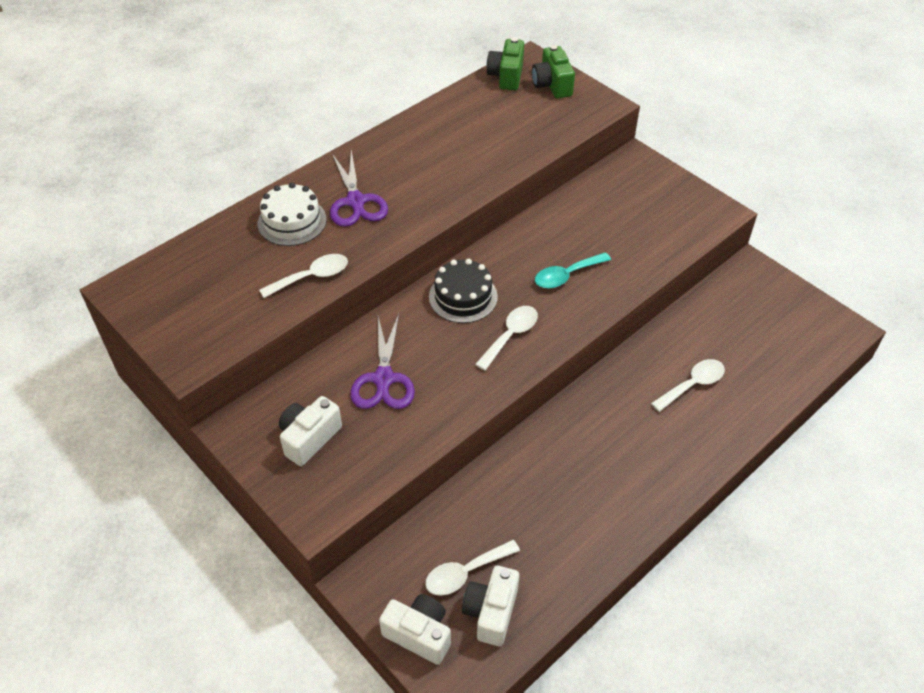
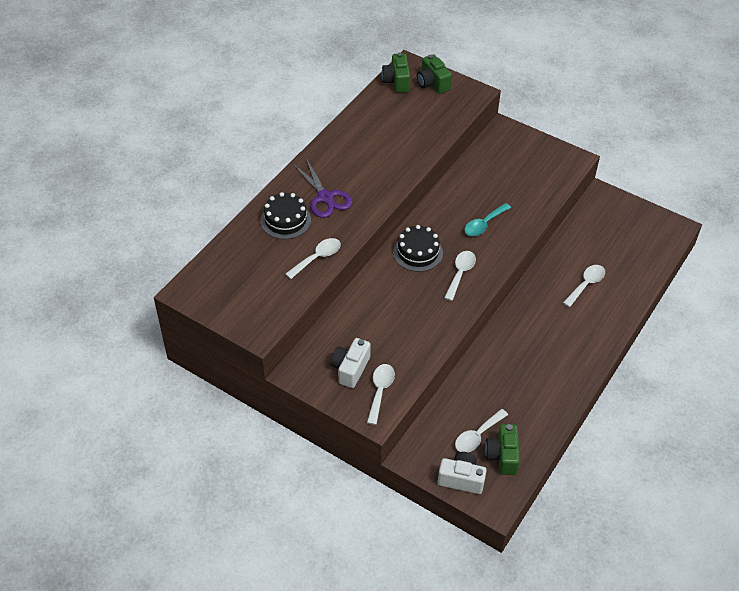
camera: 15 degrees left, 0 degrees up
white cake [258,183,327,246] -> black cake [260,192,311,239]
purple scissors [350,314,415,409] -> none
white camera [462,566,519,646] -> green camera [485,424,520,475]
none -> white spoon [367,364,395,425]

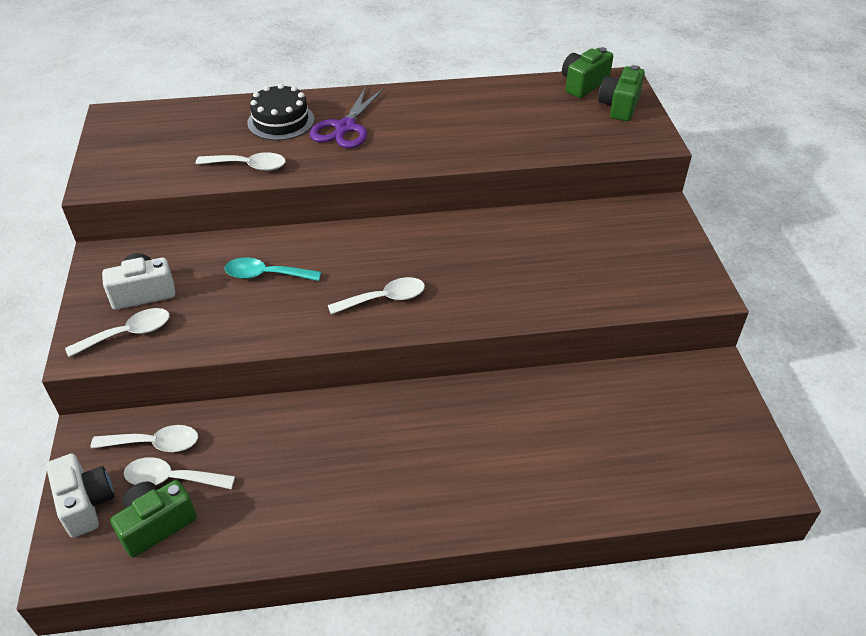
camera: 50 degrees right, 5 degrees down
black cake [393,225,443,272] -> none
turquoise spoon [464,203,511,236] -> turquoise spoon moved to [225,258,321,281]
white spoon [563,265,605,307] -> white spoon moved to [90,425,198,452]

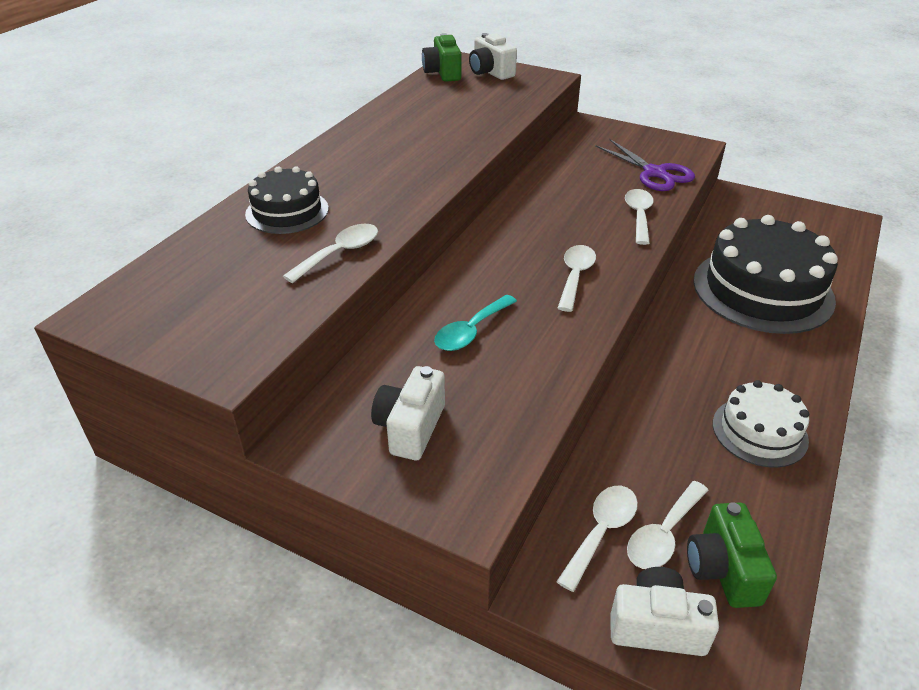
camera: 55 degrees left, 5 degrees down
white spoon [65,308,170,357] -> white spoon moved to [625,189,654,245]
purple scissors [310,87,384,148] -> purple scissors moved to [595,139,695,191]
green camera [598,65,645,121] -> white camera [469,33,517,80]
none -> black cake [693,215,838,334]
none -> white cake [713,380,809,468]

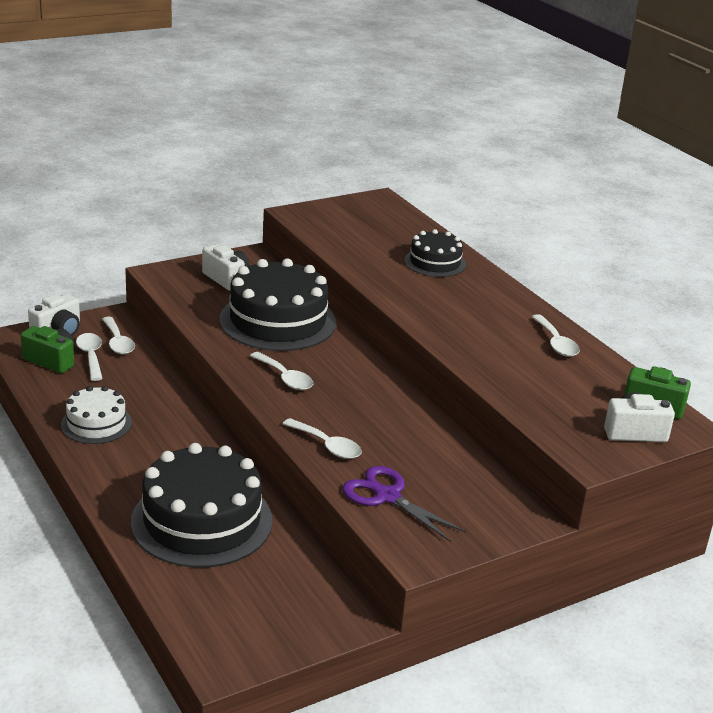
camera: 120 degrees right, 10 degrees down
white spoon [283,224,378,283] -> white spoon moved to [532,314,580,357]
turquoise spoon [434,295,517,351] -> black cake [220,258,336,351]
purple scissors [595,139,695,191] -> purple scissors turned 45 degrees clockwise [342,466,466,542]

